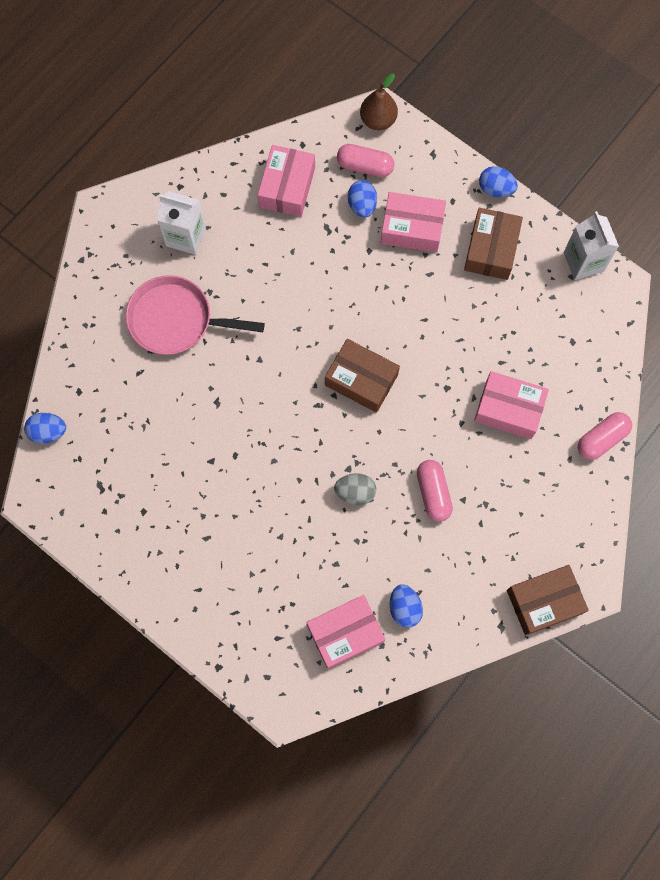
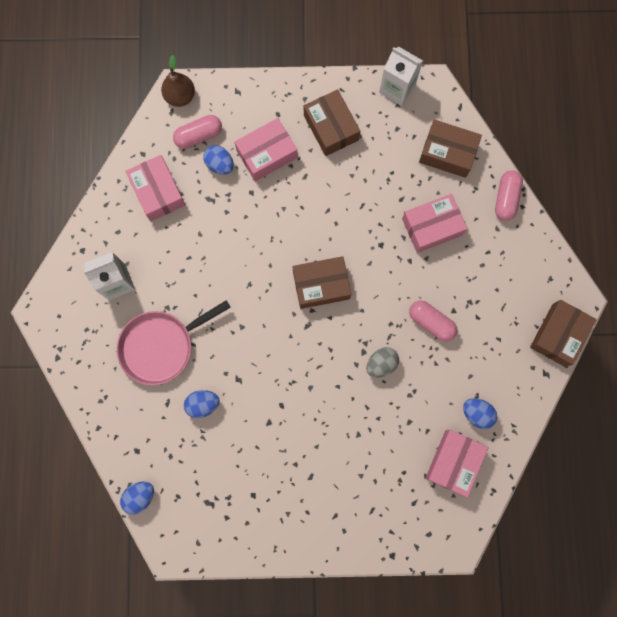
camera: 40 degrees left, 5 degrees up
blue egg [479,166,518,197] -> blue egg moved to [184,390,220,418]
none -> brown box [419,120,482,178]

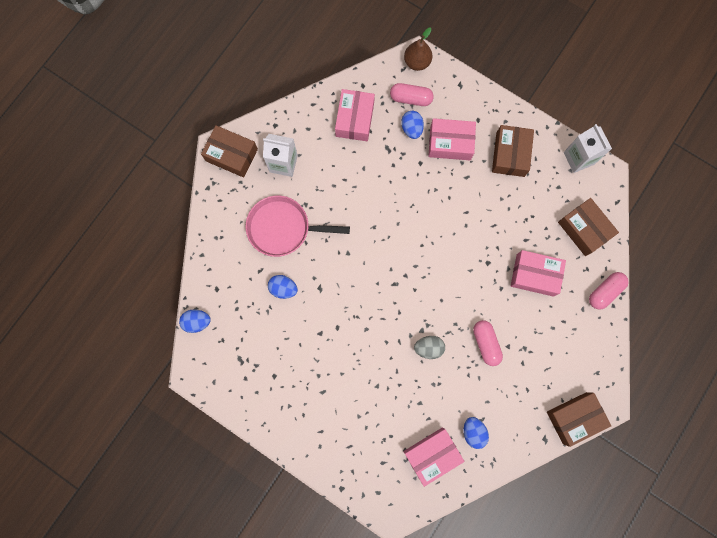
camera: 35 degrees right, 0 degrees up
brown box [293,256,351,309] -> brown box moved to [201,125,258,178]

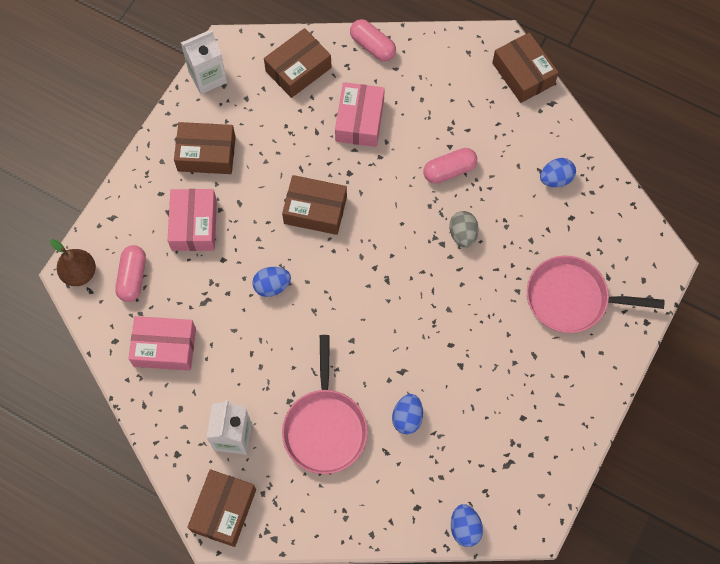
camera: 95 degrees left, 10 degrees down
blue egg [401,111,424,139] -> blue egg moved to [252,267,291,297]
pink box [404,428,464,487] -> none
none -> brown box [282,175,347,235]
none -> pink pan [527,256,664,333]

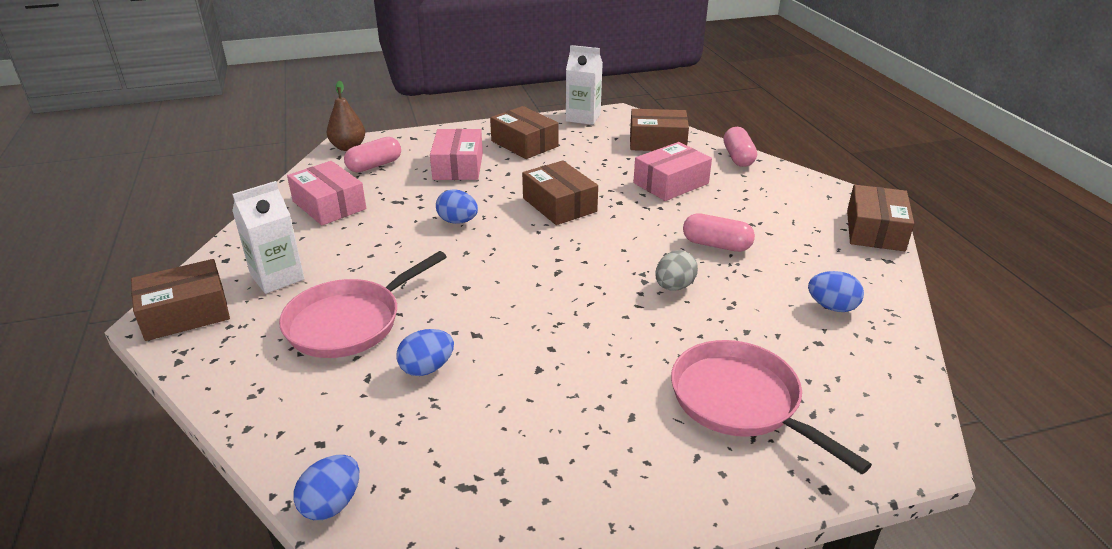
camera: 45 degrees right, 35 degrees down
pink box [168,189,217,251] -> pink box turned 45 degrees counterclockwise [430,129,483,180]

